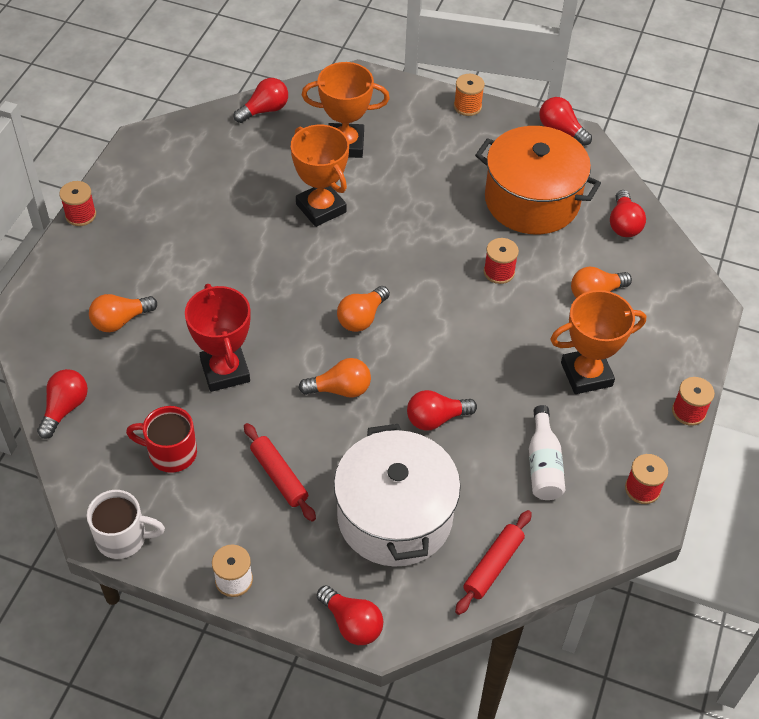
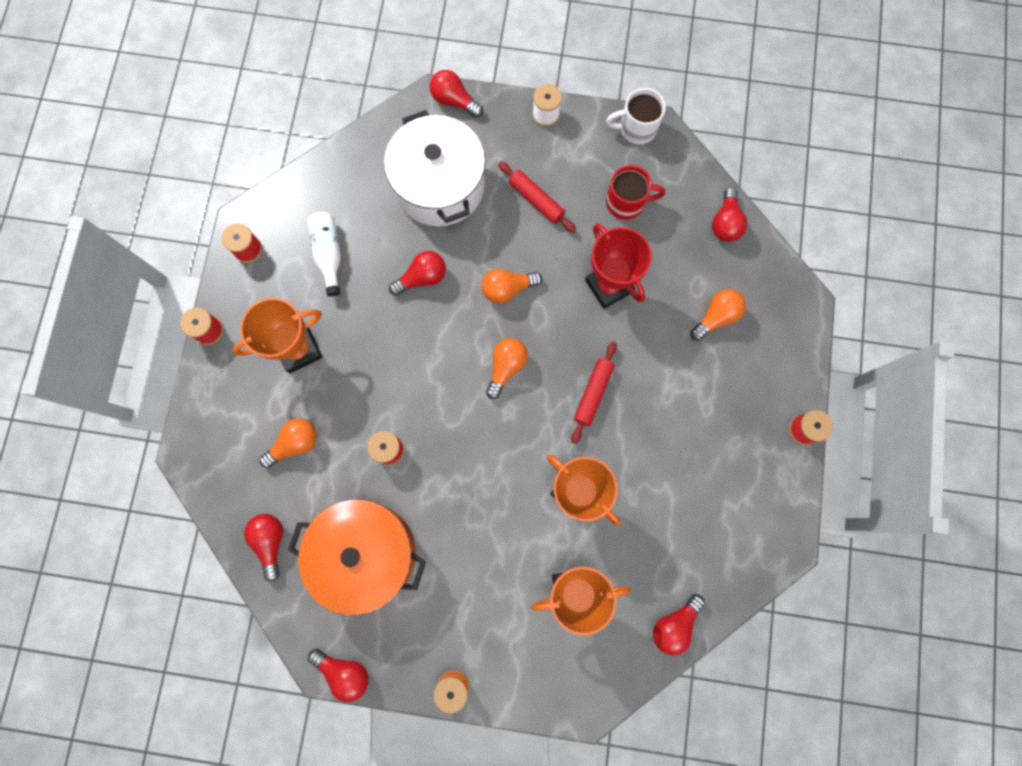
camera: 170 degrees right, 25 degrees up
red rolling pin [455,510,532,615] -> red rolling pin moved to [571,342,617,444]

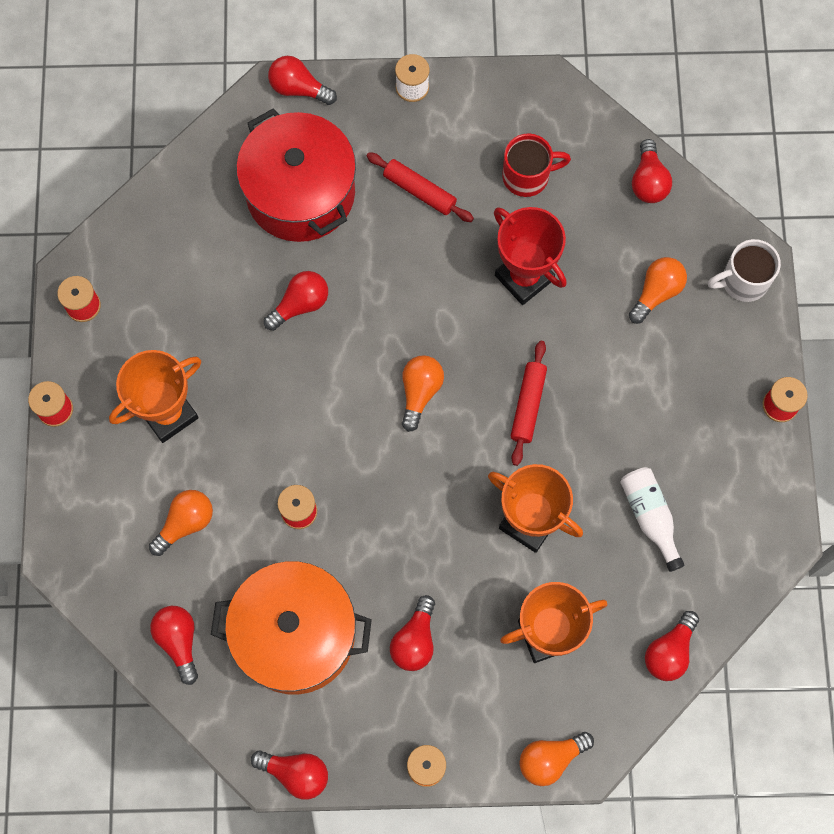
camera: 10 degrees left, 5 degrees down
white bottle [307,212,341,297] -> white bottle moved to [620,467,685,572]
white pot [384,110,485,227] -> red pot [236,109,356,242]
orange light bulb [482,269,542,304] -> orange light bulb moved to [519,732,594,786]
white mug [606,88,666,144] -> white mug moved to [708,239,781,302]
none -> red light bulb [390,595,435,671]

